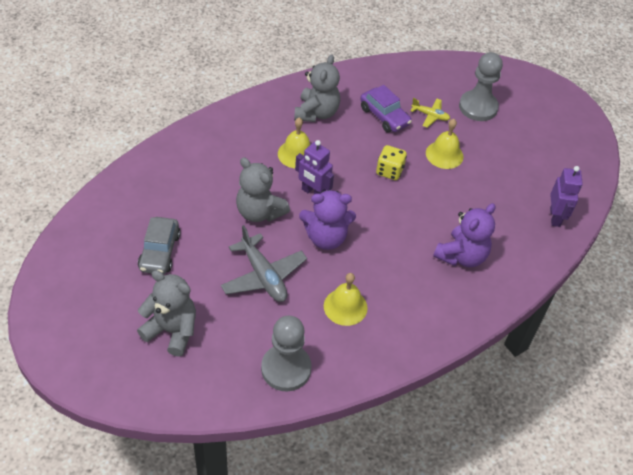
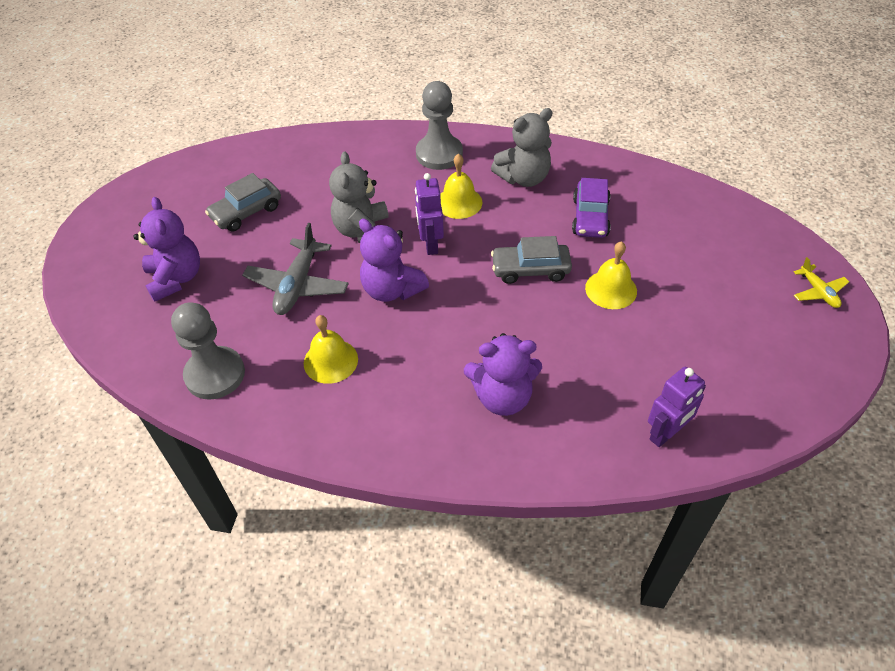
camera: 50 degrees right, 0 degrees up
grey teddy bear [137,270,196,357] -> purple teddy bear [133,197,200,302]
yellow dice [376,145,407,180] -> grey car [491,236,572,284]
yellow plane [411,98,450,128] -> yellow plane moved to [793,257,849,308]
grey pawn [459,52,503,121] -> grey pawn moved to [416,81,463,170]

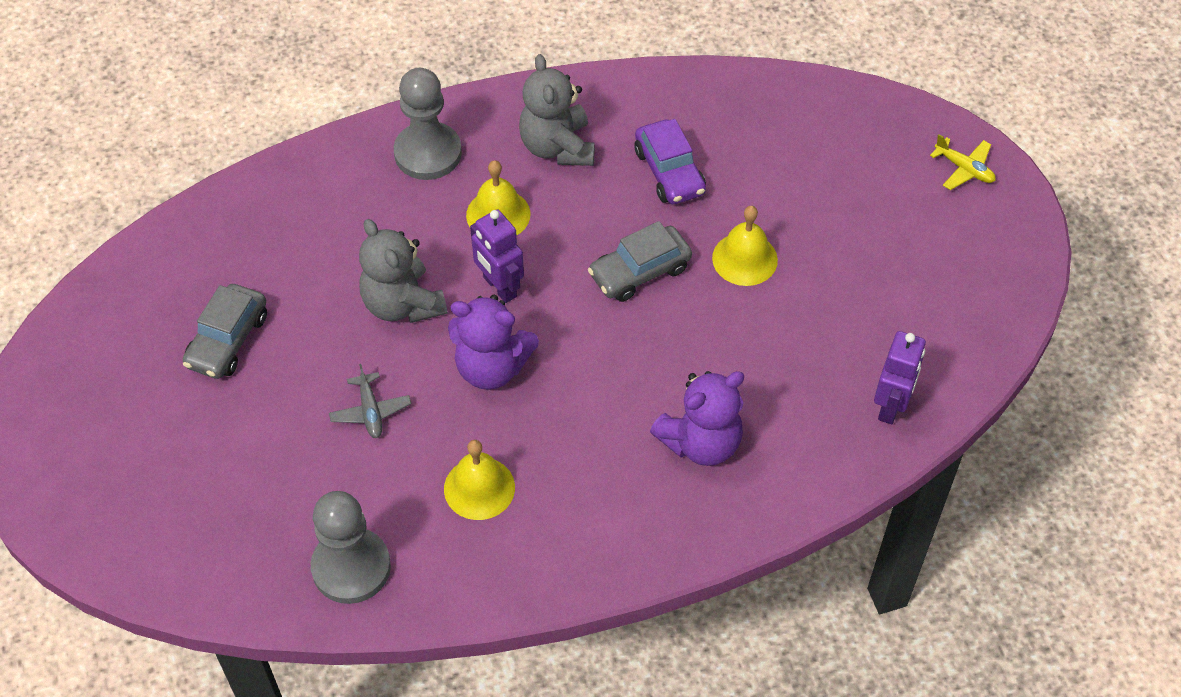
camera: 30 degrees left, 5 degrees up
purple teddy bear [133,197,200,302] -> none
grey plane [242,223,349,315] -> grey plane [329,364,411,438], size x0.56
grey teddy bear [491,108,553,187] -> grey teddy bear turned 135 degrees clockwise [519,54,595,166]

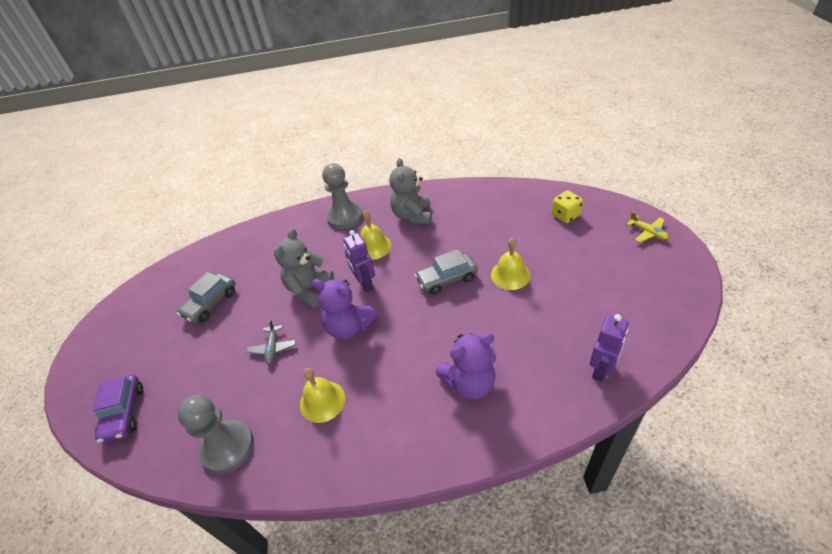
camera: 15 degrees right, 10 degrees down
grey teddy bear [359,219,447,323] -> grey teddy bear turned 45 degrees clockwise [274,228,334,308]
purple car [634,119,706,204] -> purple car moved to [93,375,143,443]
none -> yellow dice [552,190,583,223]

